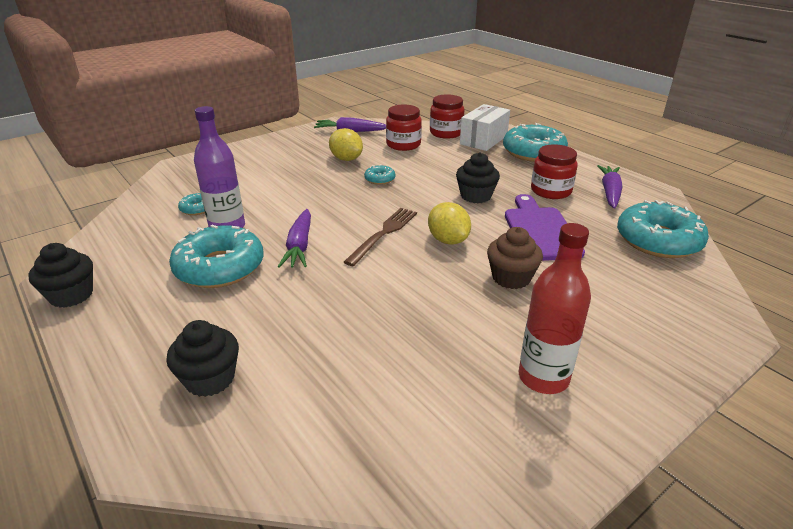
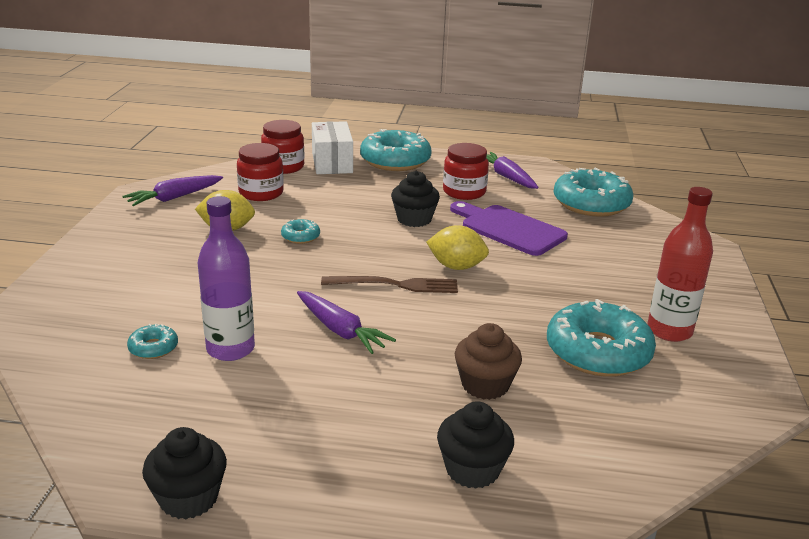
camera: 45 degrees left, 5 degrees down
turquoise donut [169,225,263,288] -> turquoise donut moved to [547,299,656,377]
brown fork [344,208,417,266] -> brown fork turned 105 degrees clockwise [321,276,458,293]
brown cupcake [487,227,543,289] -> brown cupcake moved to [455,323,522,400]

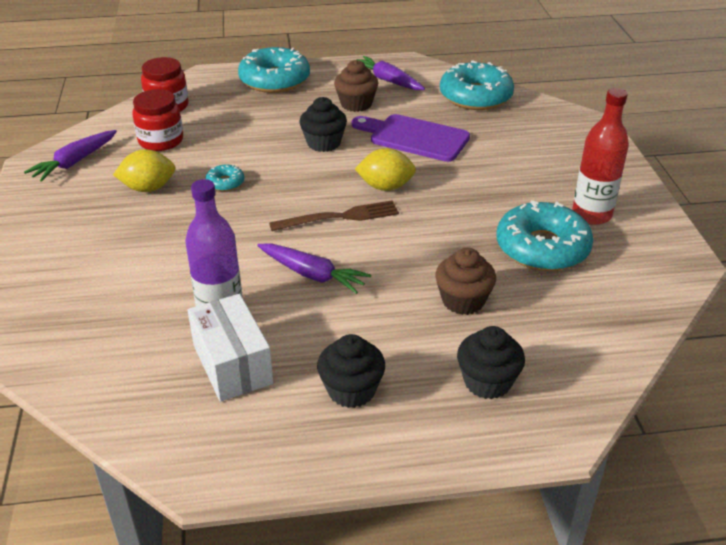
camera: 15 degrees left, 10 degrees up
turquoise donut [127,324,178,359] -> none
black cupcake [142,427,227,519] -> black cupcake moved to [317,334,385,408]
white box [312,121,353,174] -> white box moved to [187,294,273,402]
red jar [443,143,489,200] -> brown cupcake [334,60,378,112]

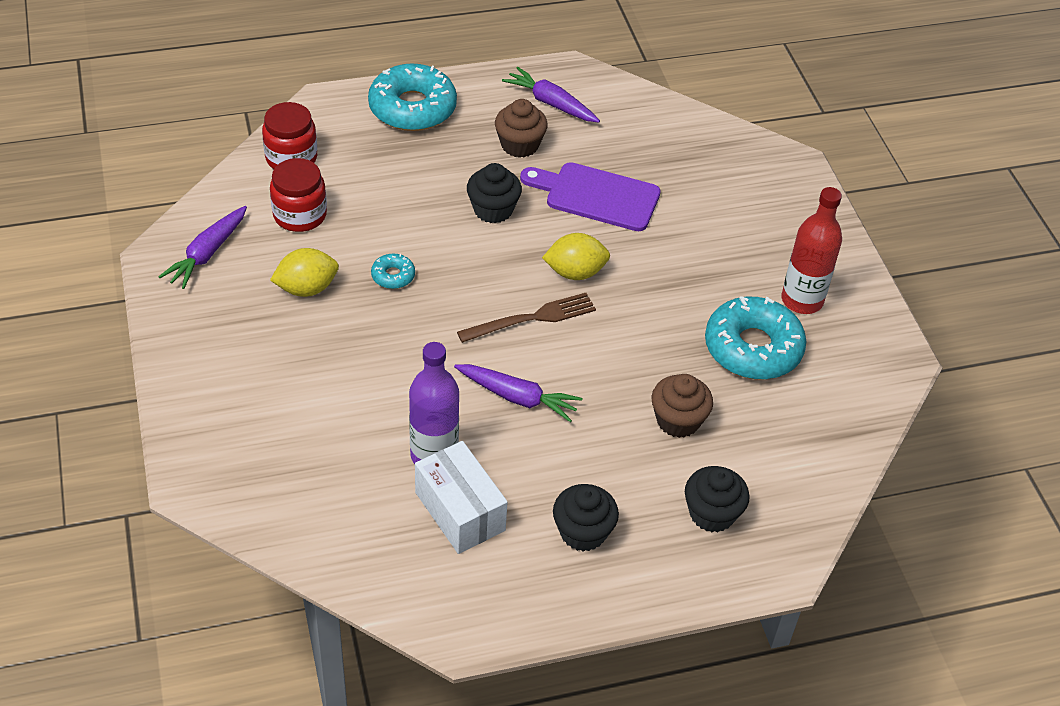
camera: 10 degrees left, 10 degrees up
turquoise donut [440,60,514,110] -> none

